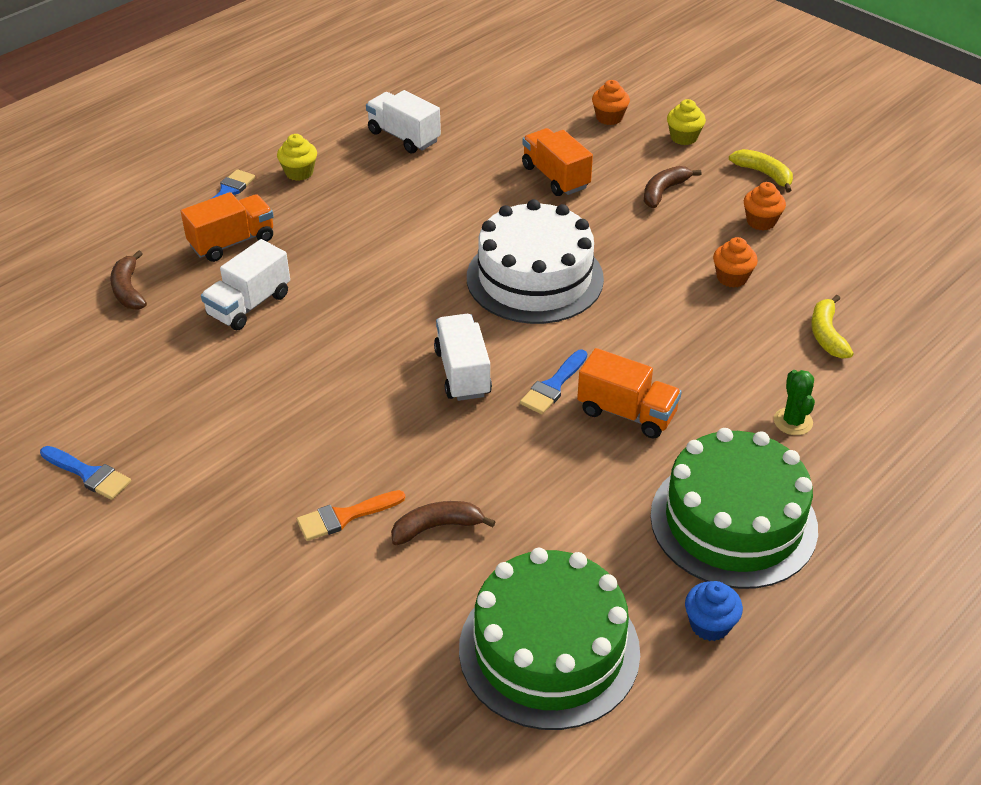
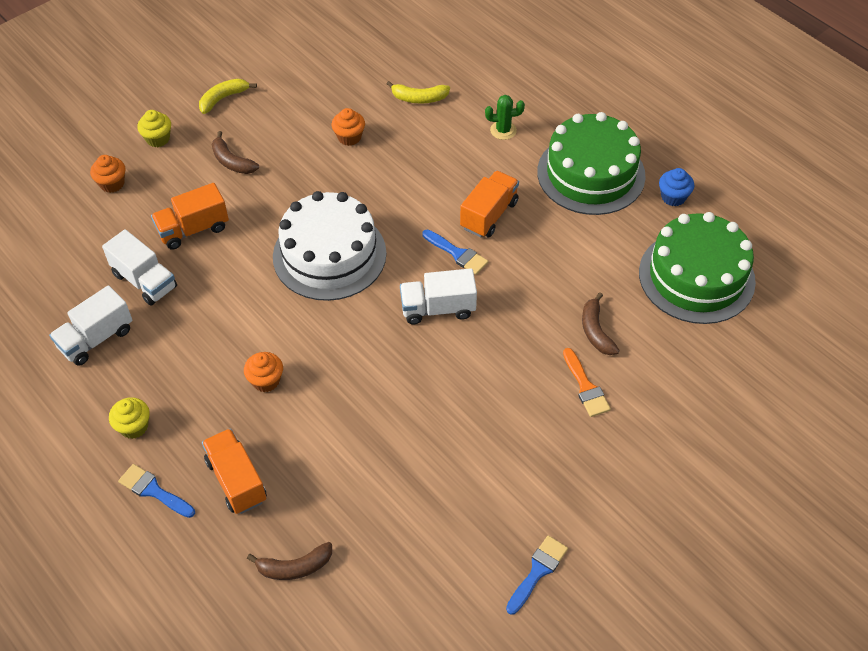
camera: 85 degrees left, 10 degrees up
white truck [201,239,290,330] -> white truck moved to [102,229,177,306]
orange cupcake [744,182,786,231] -> orange cupcake moved to [244,352,283,392]

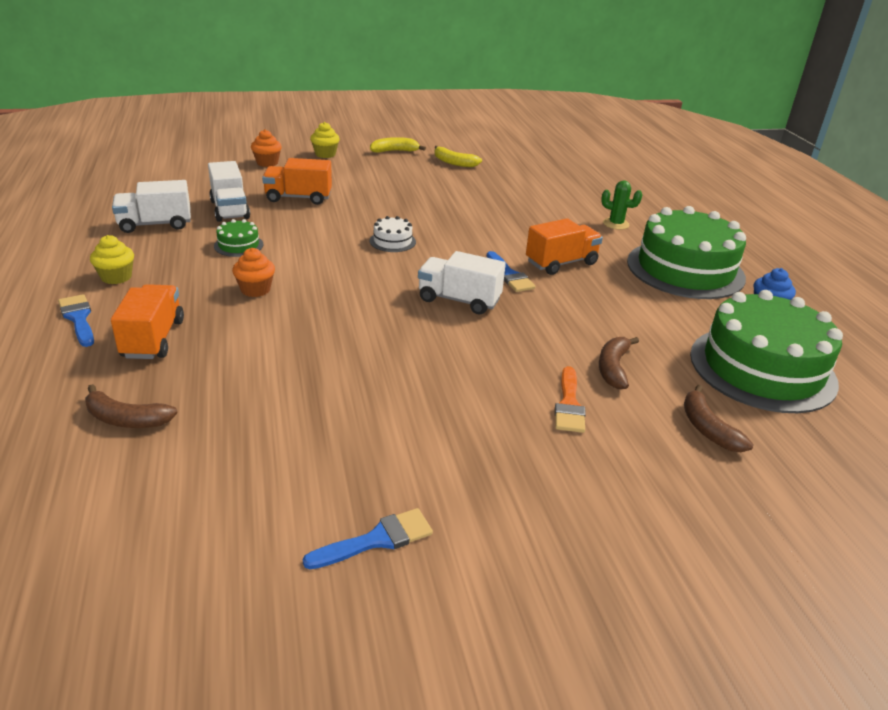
camera: 25 degrees right, 20 degrees down
brown banana [212,131,259,174] -> brown banana moved to [684,385,753,452]
white cake [273,191,387,301] -> white cake [370,216,416,252], size x0.41
orange cupcake [332,108,365,146] -> none
yellow banana [386,81,450,104] -> yellow banana moved to [434,146,482,167]
none -> green cake [214,219,263,257]

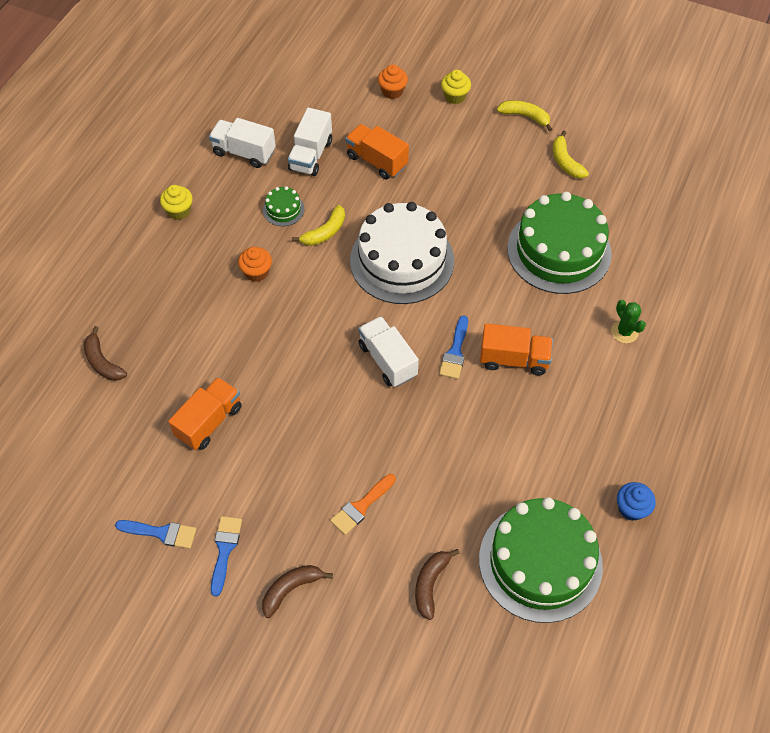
camera: 40 degrees right, 25 degrees up
blue brush [58,294,94,347] -> blue brush moved to [211,516,242,597]
orange truck [111,284,184,359] -> orange truck moved to [168,377,242,450]
white cake [370,216,416,252] -> white cake [350,202,454,304], size x2.44
brown banana [599,337,639,389] -> brown banana moved to [262,565,333,618]
green cake [627,206,746,299] -> green cake moved to [507,192,612,294]
none -> yellow banana [292,205,345,246]

